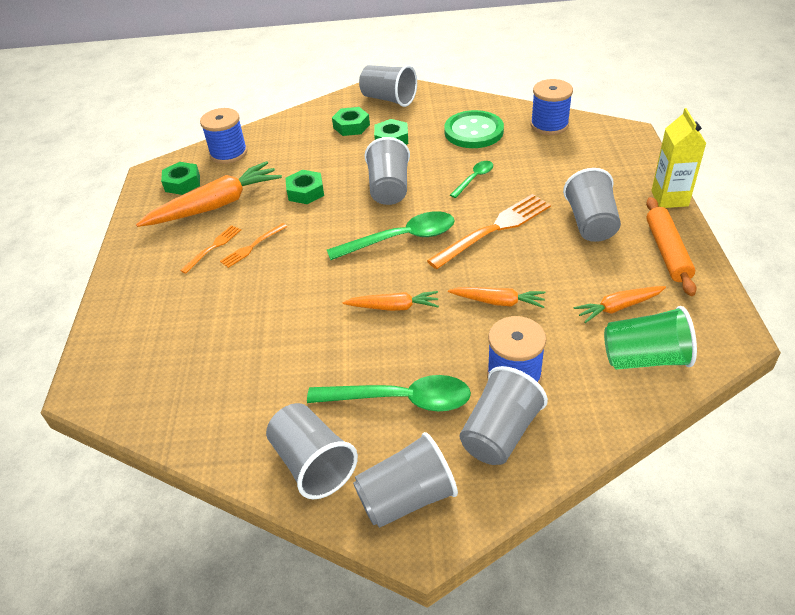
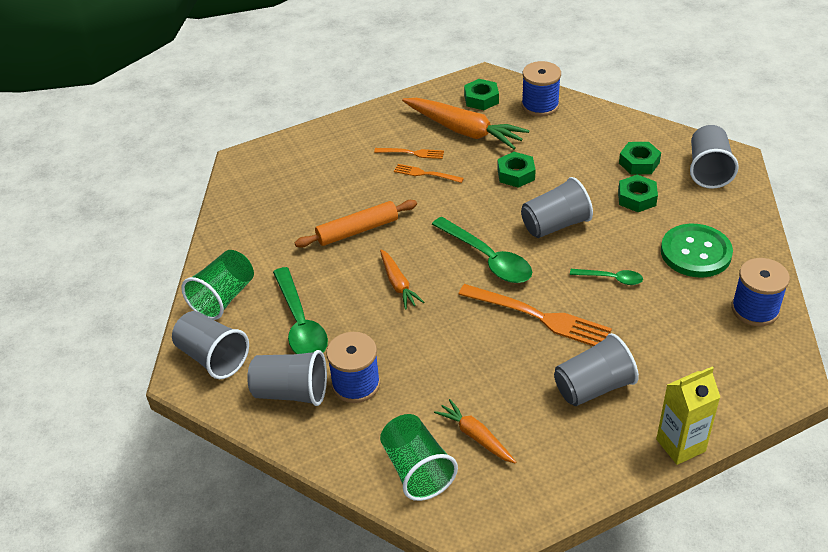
camera: 65 degrees right, 0 degrees up
grey cup [266,403,358,499] -> green cup [181,250,254,320]
orange carrot [448,287,545,308] -> none
orange rolling pin [646,197,697,296] -> orange rolling pin moved to [295,200,417,248]

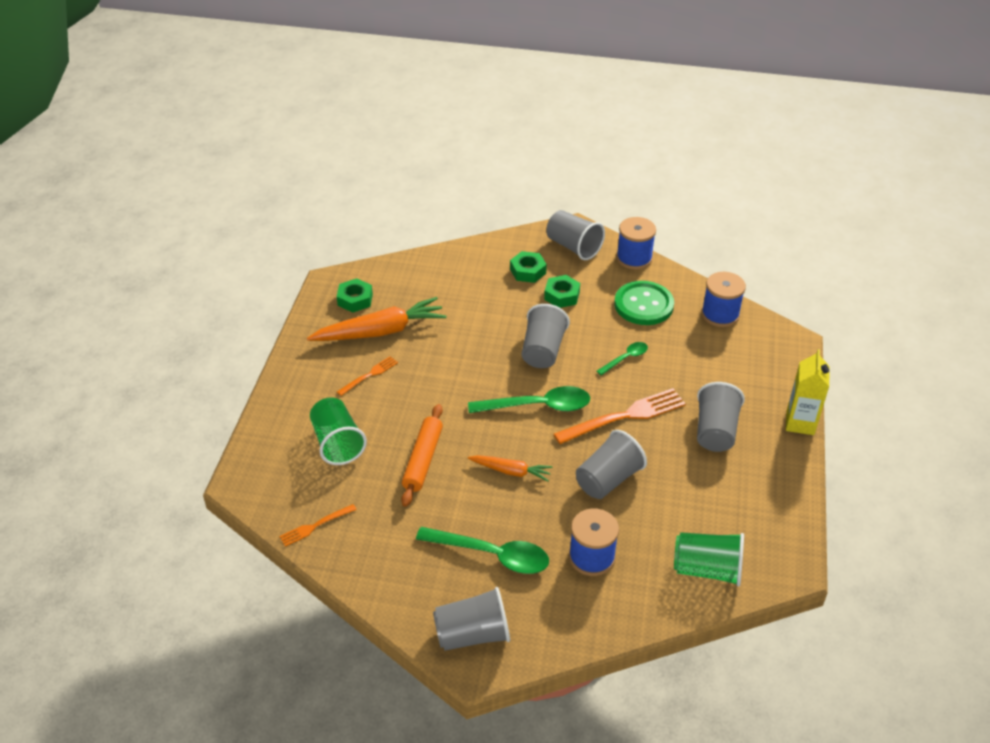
camera: 55 degrees left, 0 degrees up
green cup [181,250,254,320] -> green cup moved to [310,397,367,465]
grey cup [247,350,327,406] -> grey cup moved to [576,430,647,499]
orange fork [394,164,464,183] -> orange fork moved to [279,504,357,547]
orange carrot [434,399,516,464] -> none
green nut [498,152,536,188] -> none
blue spool [521,61,561,117] -> blue spool moved to [616,217,656,270]

